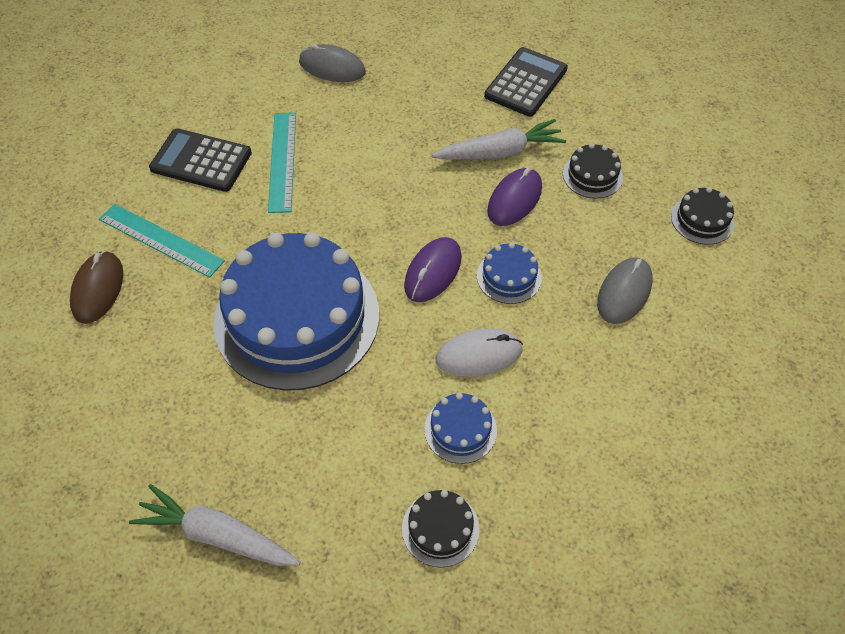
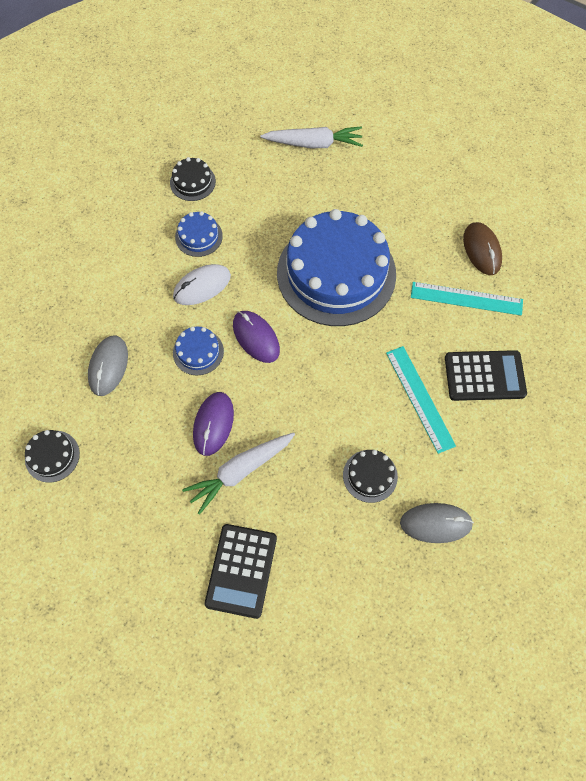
camera: 160 degrees right, 10 degrees up
purple mouse [404,237,462,302] -> purple mouse turned 45 degrees counterclockwise [233,311,280,363]
black cake [563,143,623,198] -> black cake moved to [343,450,398,503]

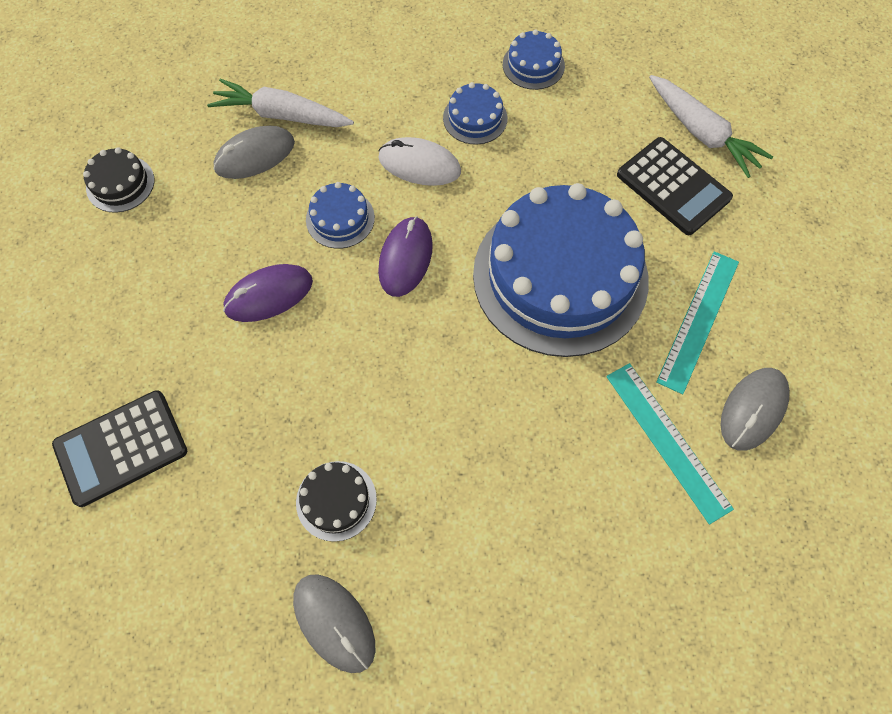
camera: 50 degrees right, 0 degrees up
black cake [170,157,216,201] -> blue cake [503,29,565,90]
white carrot [182,432,295,515] -> white carrot moved to [207,79,354,127]
turquoise ruler [386,346,456,454] -> turquoise ruler moved to [656,251,739,394]
black calculator [445,350,527,401] -> black calculator moved to [617,137,733,235]
brown mouse [463,222,502,275] -> grey mouse [721,368,790,451]

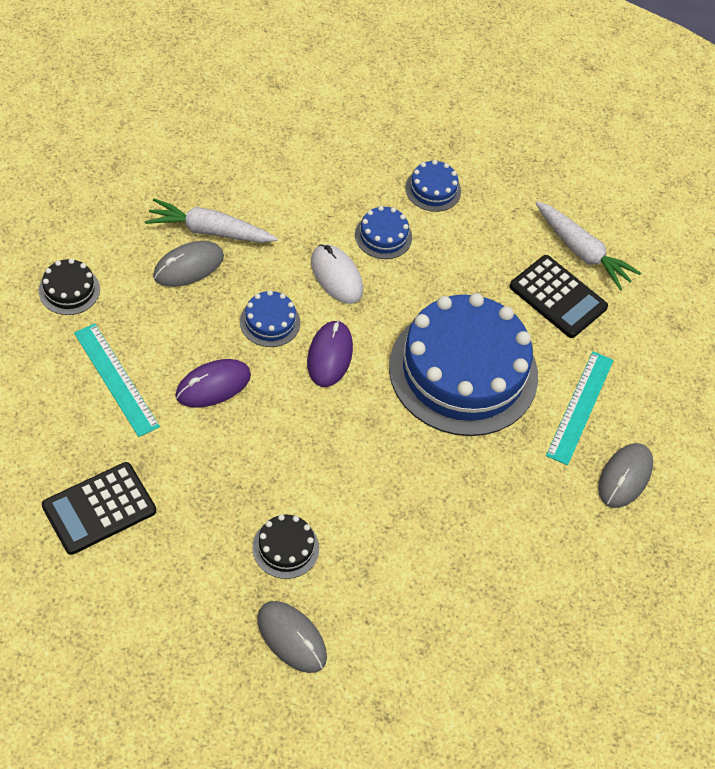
camera: 10 degrees left, 10 degrees down
white mouse [379,137,461,186] -> white mouse turned 45 degrees clockwise [311,244,363,304]
turquoise ruler [606,363,734,525] -> turquoise ruler moved to [74,323,160,437]

